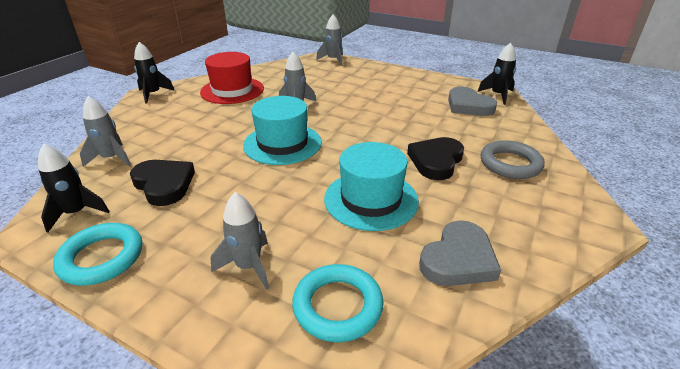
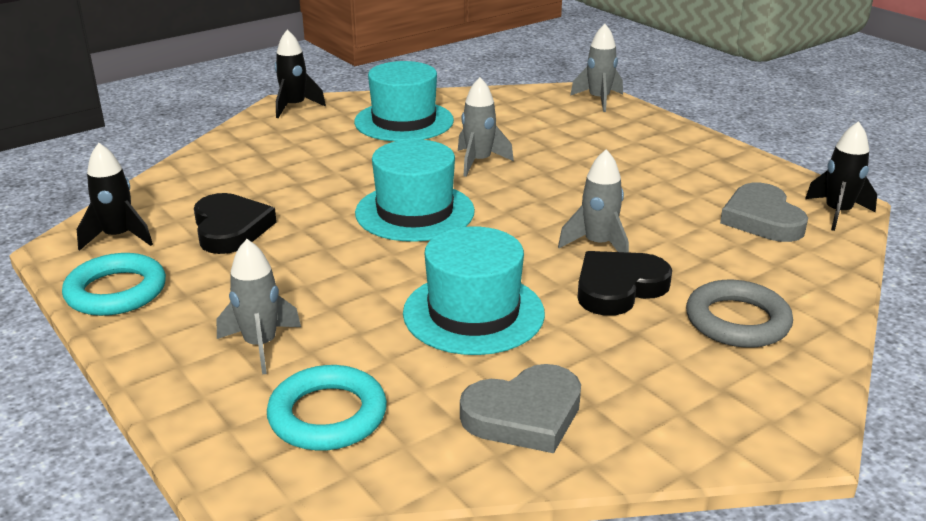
camera: 25 degrees right, 5 degrees down
grey rocket [80,96,131,167] -> grey rocket moved to [558,149,629,253]
red hat [200,52,264,104] -> turquoise hat [354,61,454,141]

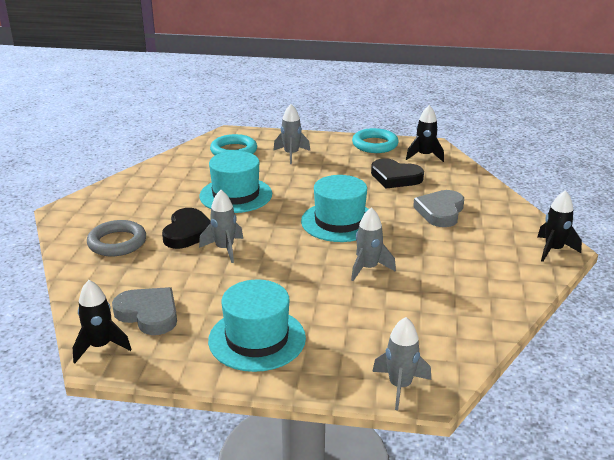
camera: 135 degrees right, 0 degrees up
turquoise hat [354,61,454,141] -> turquoise hat moved to [208,279,306,372]
grey heart [460,364,581,453] -> grey heart moved to [413,190,464,227]

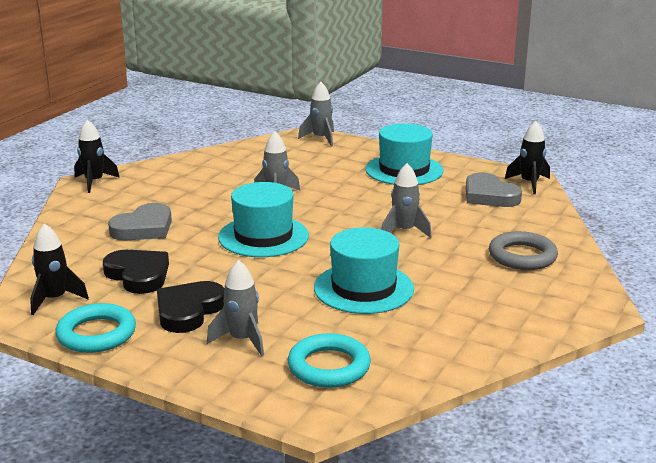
camera: 160 degrees left, 5 degrees down
black heart [162,208,211,249] -> black heart moved to [157,281,225,333]

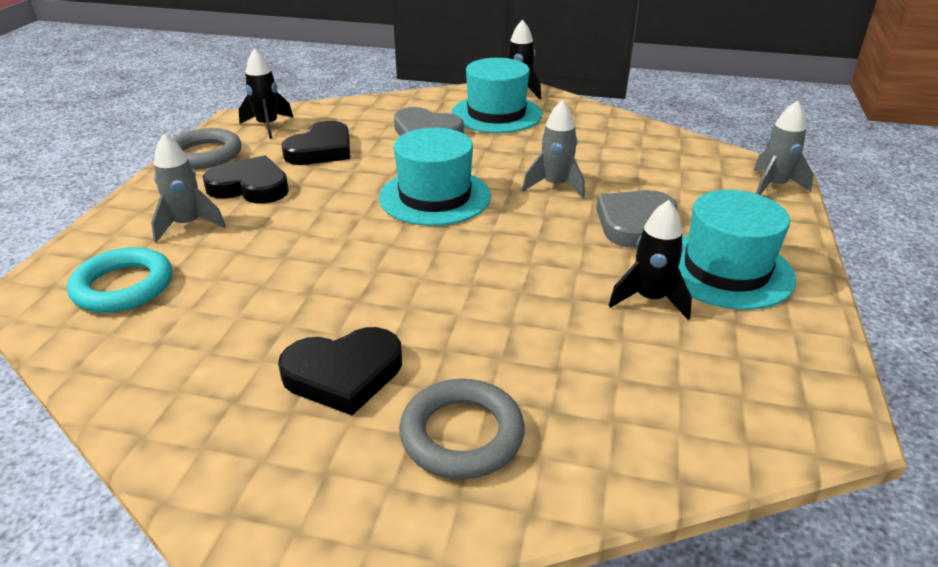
camera: 75 degrees right, 10 degrees up
turquoise ring [55,303,136,353] -> grey ring [173,128,242,169]
turquoise hat [314,227,414,314] -> turquoise hat moved to [451,58,542,133]
grey rocket [381,163,432,238] -> none
grey heart [466,173,522,207] -> grey heart moved to [596,190,678,248]
black rocket [505,121,550,194] -> black rocket moved to [609,200,692,320]
none -> black heart [278,327,402,415]

